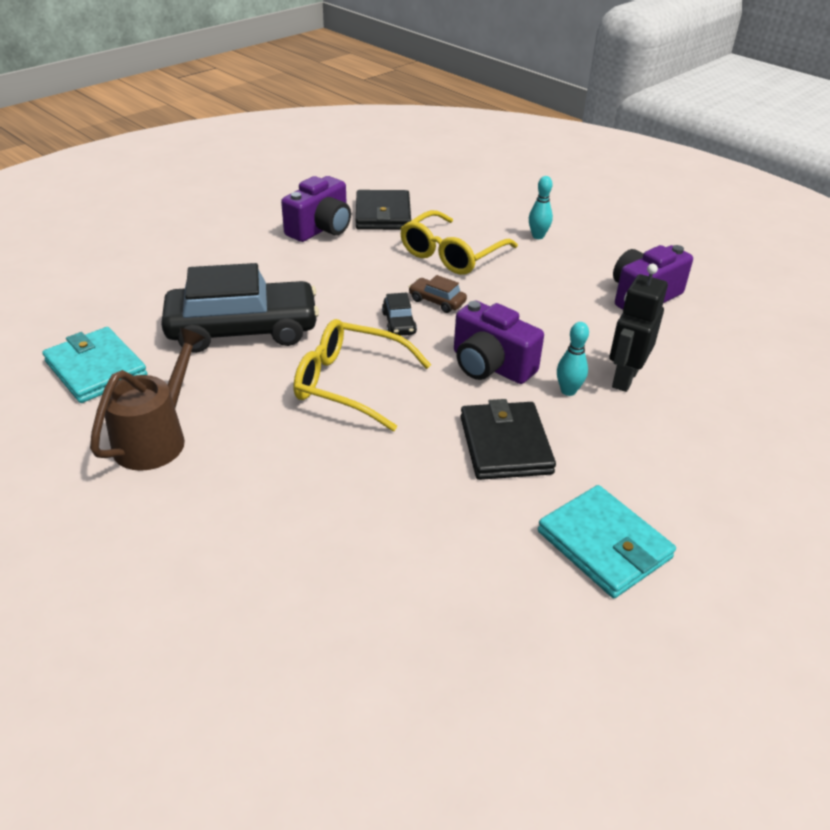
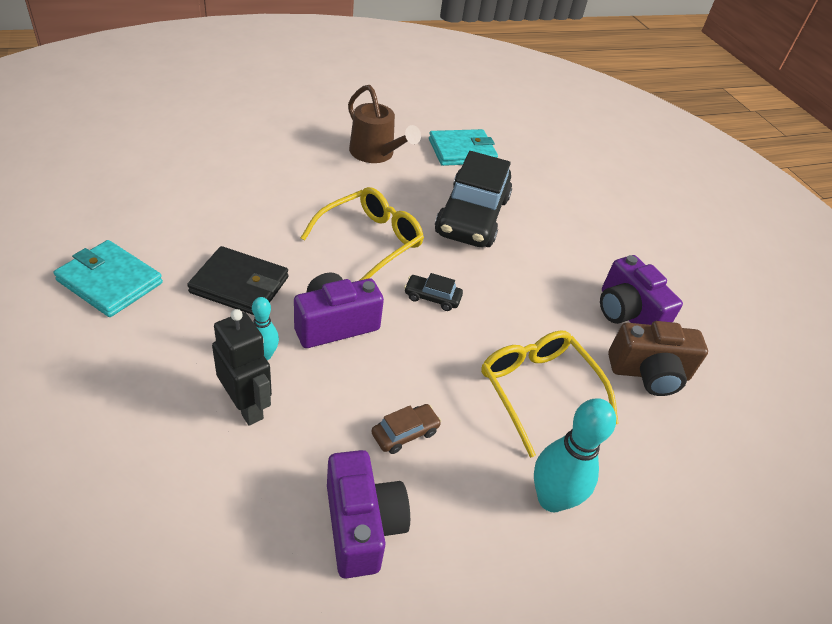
camera: 110 degrees right, 5 degrees up
black wallet [356,190,411,230] -> brown camera [608,321,708,396]
brown car [409,275,467,313] -> brown car moved to [371,404,441,454]
turquoise bowling pin [529,176,553,239] -> turquoise bowling pin [534,398,616,512], size x1.78
turquoise wallet [538,485,676,598] -> turquoise wallet turned 45 degrees clockwise [53,240,163,317]

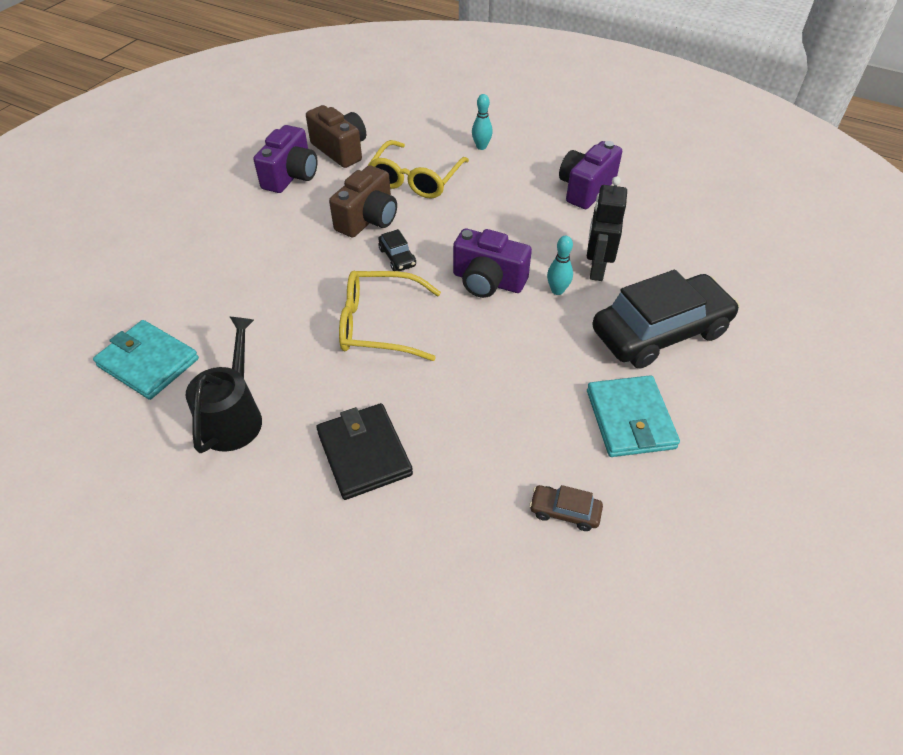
camera: 125 degrees left, 5 degrees up
black wallet [187,246,288,315] -> black wallet moved to [316,403,413,500]
brown watering can [348,85,421,163] -> black watering can [186,317,262,453]
brown car [371,404,441,454] -> brown car moved to [529,485,603,531]
black car [435,151,512,247] -> black car moved to [592,270,740,369]
turquoise bowling pin [534,398,616,512] -> turquoise bowling pin [472,94,493,150], size x0.56
none -> brown camera [329,165,397,238]

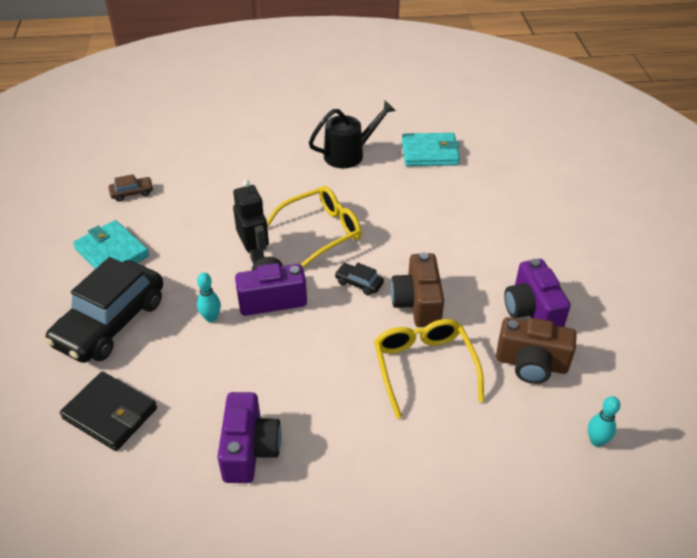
camera: 145 degrees right, 5 degrees down
black watering can [186,317,262,453] -> black watering can turned 90 degrees counterclockwise [309,100,396,168]
black wallet [316,403,413,500] -> black wallet moved to [60,371,157,451]
turquoise bowling pin [472,94,493,150] -> turquoise bowling pin moved to [588,396,620,447]
black robot [587,176,627,281] -> black robot moved to [233,180,269,264]

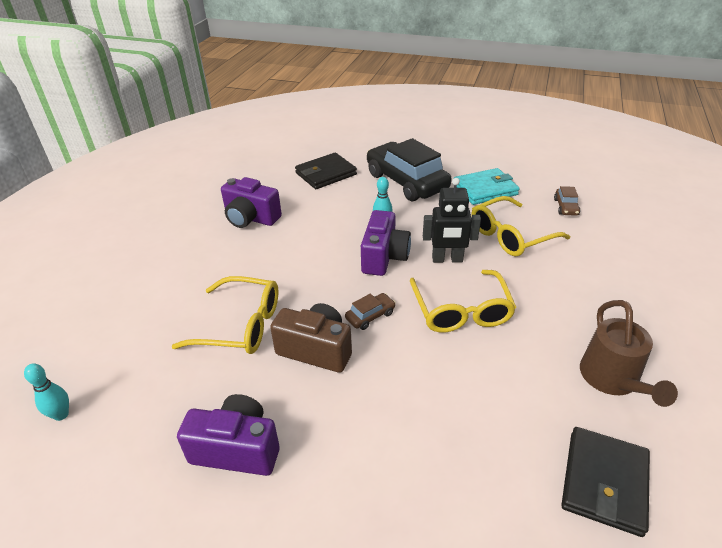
camera: 115 degrees right, 5 degrees down
black watering can [309,100,396,168] -> brown watering can [580,300,678,407]
black car [335,263,384,296] -> brown car [345,293,396,330]
turquoise wallet [402,133,460,166] -> black wallet [561,427,650,537]
brown camera [496,317,577,384] -> none
none -> yellow glasses [472,196,570,256]

